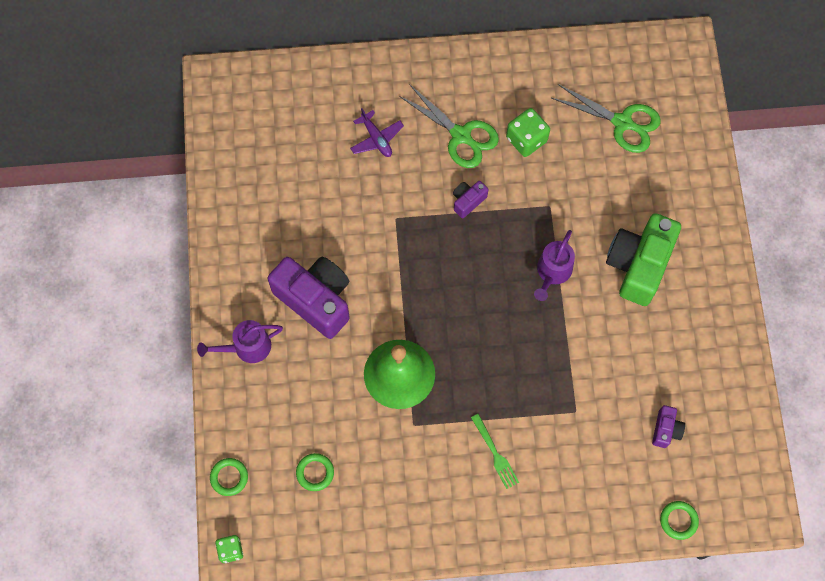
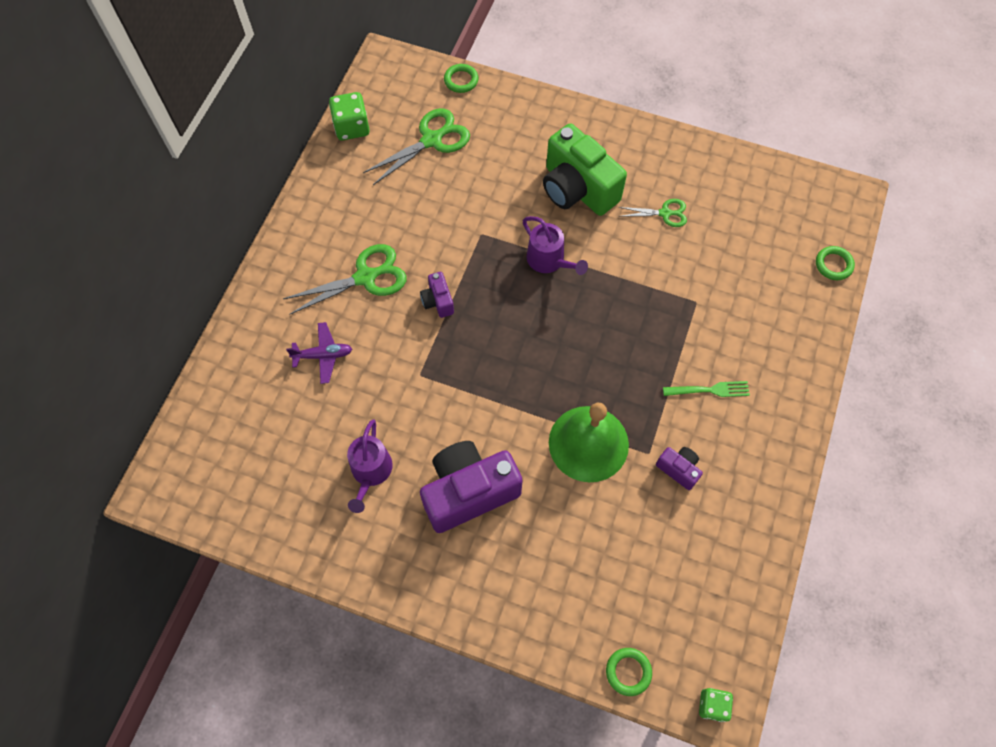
camera: 65 degrees left, 5 degrees down
purple watering can [197,320,283,363] -> purple watering can moved to [347,420,393,513]
green ring [296,453,334,491] -> green ring moved to [444,64,479,93]
green dice [506,108,550,157] -> green dice moved to [329,92,370,140]
purple camera [652,405,685,448] -> purple camera moved to [656,447,703,490]
none -> green scissors [619,199,687,227]

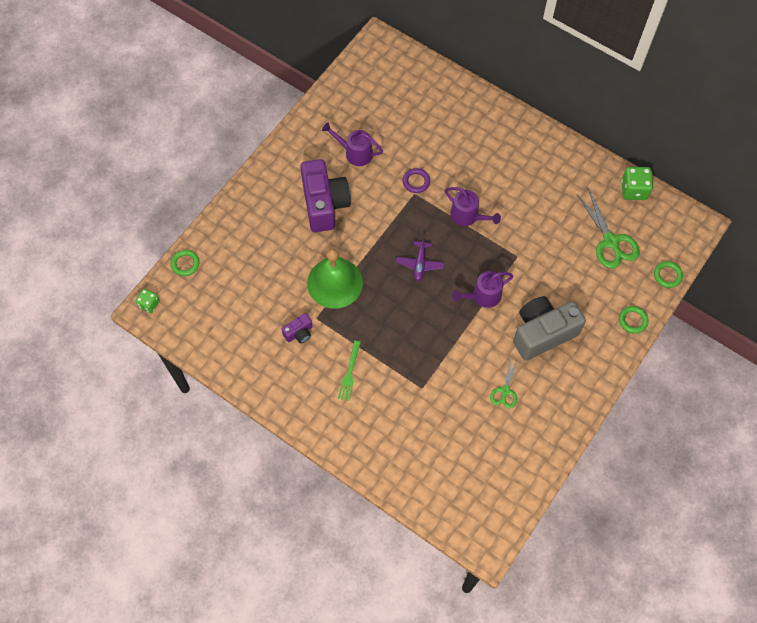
camera: 105 degrees right, 0 degrees up
green scissors [283,244,407,315] -> none
purple plane [286,322,352,384] -> purple plane moved to [396,236,444,281]
purple camera [420,272,454,318] -> purple watering can [445,187,501,226]
green camera [543,124,627,216] -> grey camera [513,296,586,361]
green ring [816,246,855,280] -> green ring moved to [619,306,649,334]
none -> purple ring [403,168,430,193]

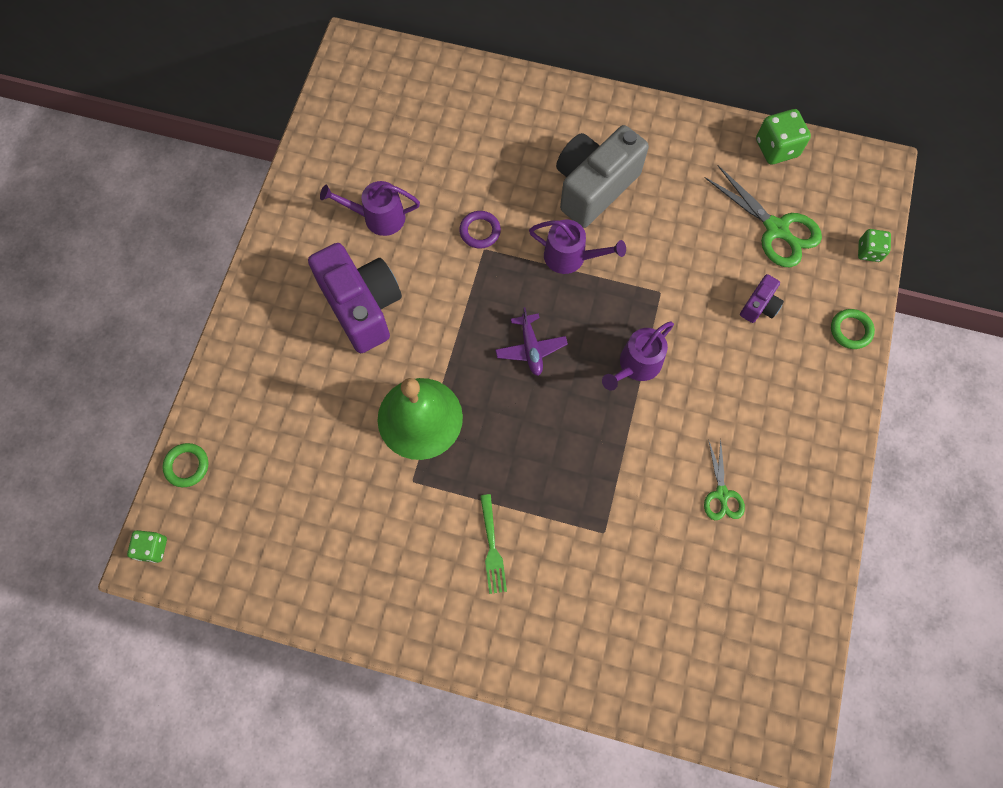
camera: 20 degrees left, 5 degrees up
purple camera [281,313,313,343] -> purple camera moved to [740,274,784,323]
grey camera [513,296,586,361] -> grey camera moved to [556,125,649,228]
green ring [654,261,683,288] -> green dice [858,229,891,262]

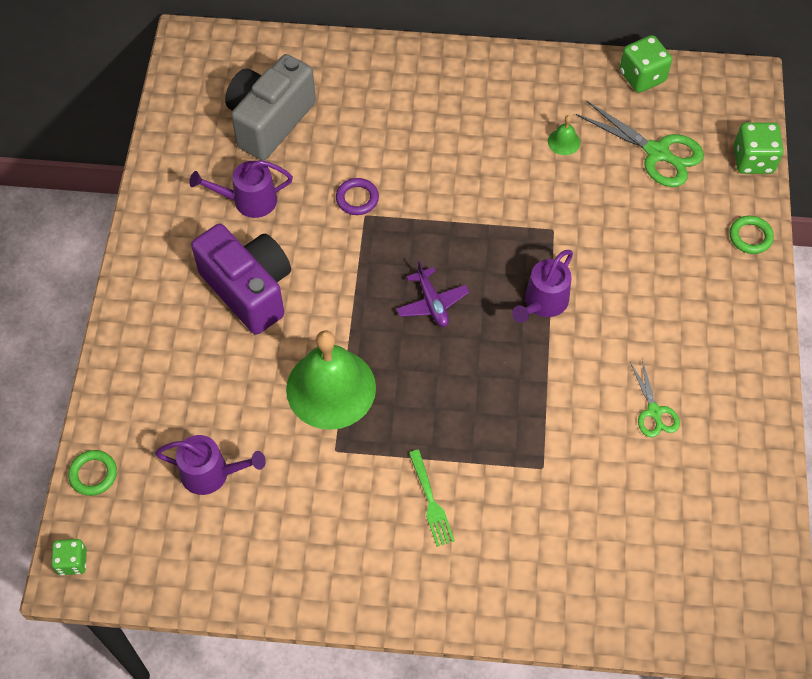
camera: 10 degrees left, 10 degrees down
purple watering can [529,220,626,274] -> purple watering can moved to [155,435,266,495]
grey camera [556,125,649,228] -> grey camera moved to [225,54,316,160]
purple camera [740,274,784,323] -> none
green dice [858,229,891,262] -> green dice [734,122,784,174], size x1.58
none -> green bell [548,115,580,155]

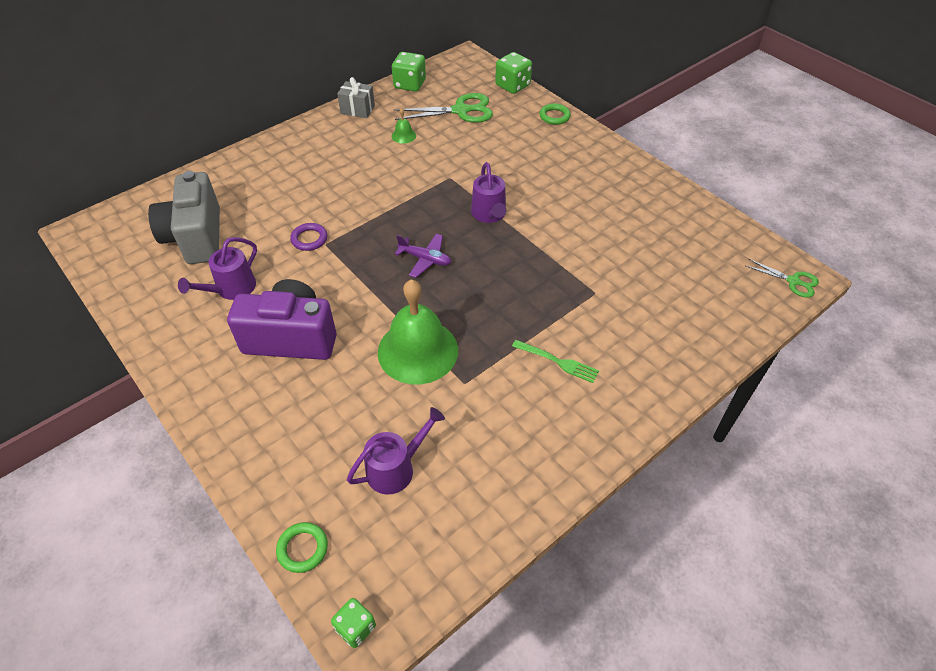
camera: 45 degrees left, 10 degrees down
green scissors [630,360,680,437] -> green scissors moved to [746,259,819,298]
none -> grey gift [337,77,375,118]

